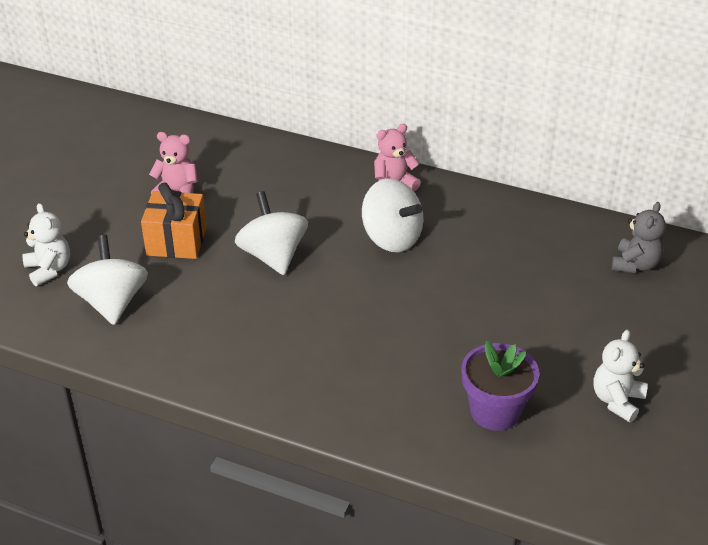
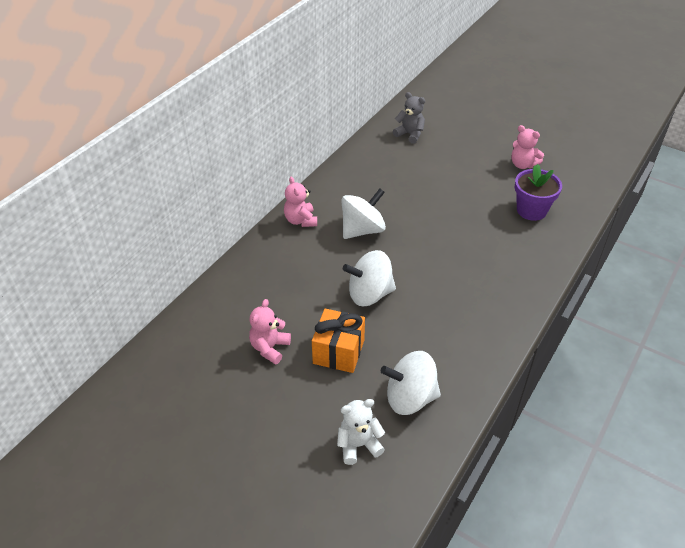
camera: 80 degrees left, 5 degrees up
white teddy bear [593,330,648,422] -> pink teddy bear [512,125,544,169]

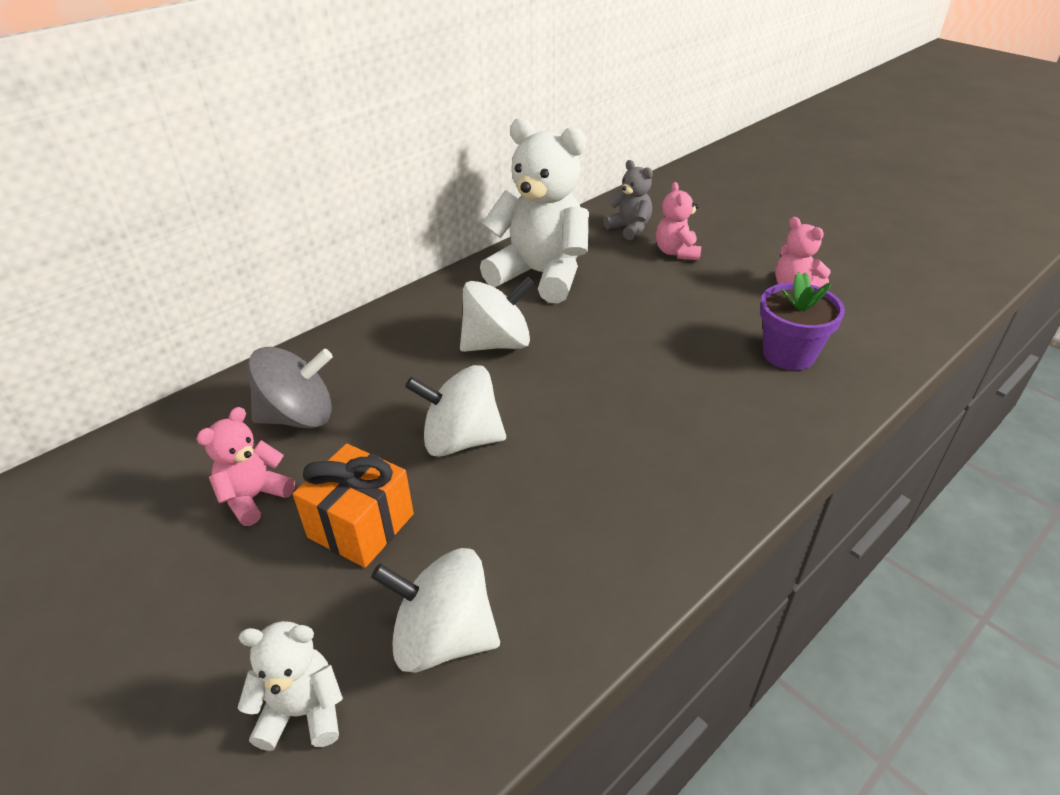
camera: 15 degrees right, 5 degrees down
pink teddy bear [284,177,317,227] -> pink teddy bear moved to [656,182,701,260]
none -> grey spinning top [247,347,333,428]
none -> white teddy bear [480,118,589,304]

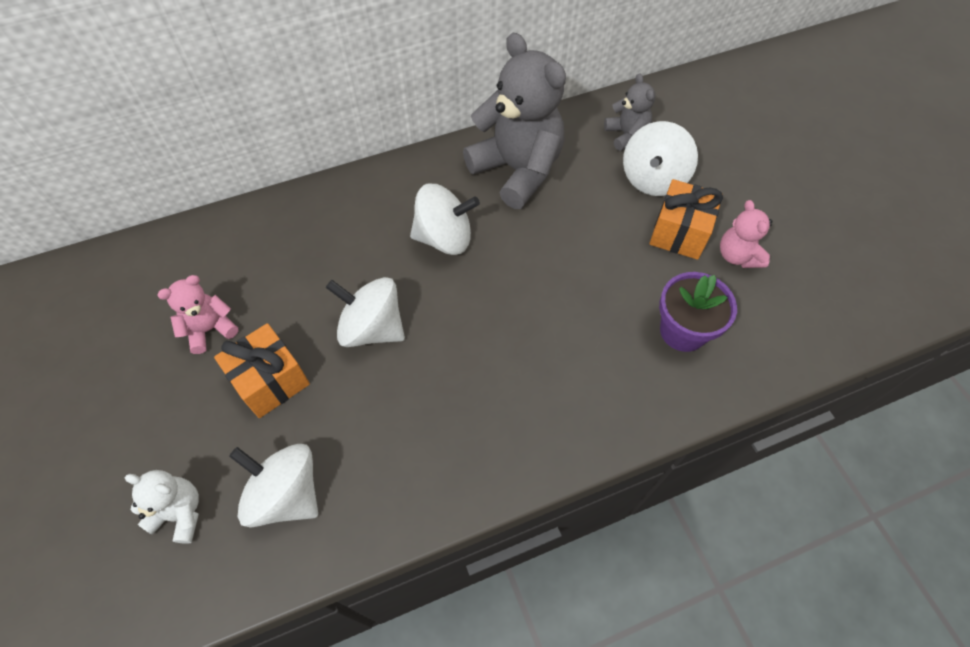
camera: 20 degrees right, 20 degrees up
grey spinning top [247,347,333,428] -> none
white teddy bear [480,118,589,304] -> grey teddy bear [463,33,566,209]
pink teddy bear [656,182,701,260] -> white spinning top [623,121,698,196]
none -> orange gift [649,179,723,260]

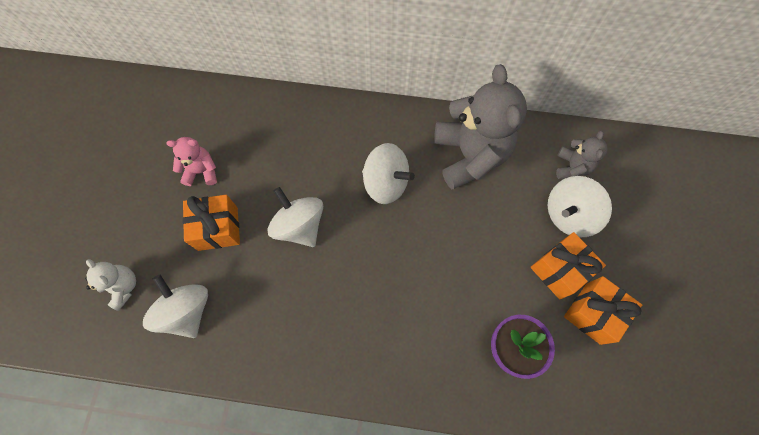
camera: 30 degrees right, 10 degrees up
pink teddy bear [720,200,773,268] -> orange gift [564,276,642,345]

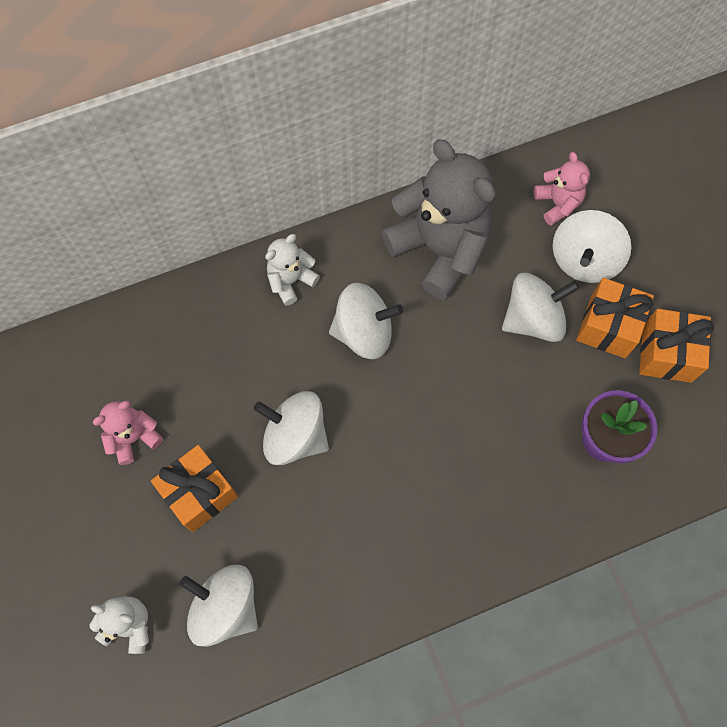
camera: 30 degrees left, 0 degrees up
grey teddy bear [556,131,608,179] -> pink teddy bear [534,152,590,225]
none -> white teddy bear [265,234,320,306]
none -> white spinning top [502,273,580,342]

